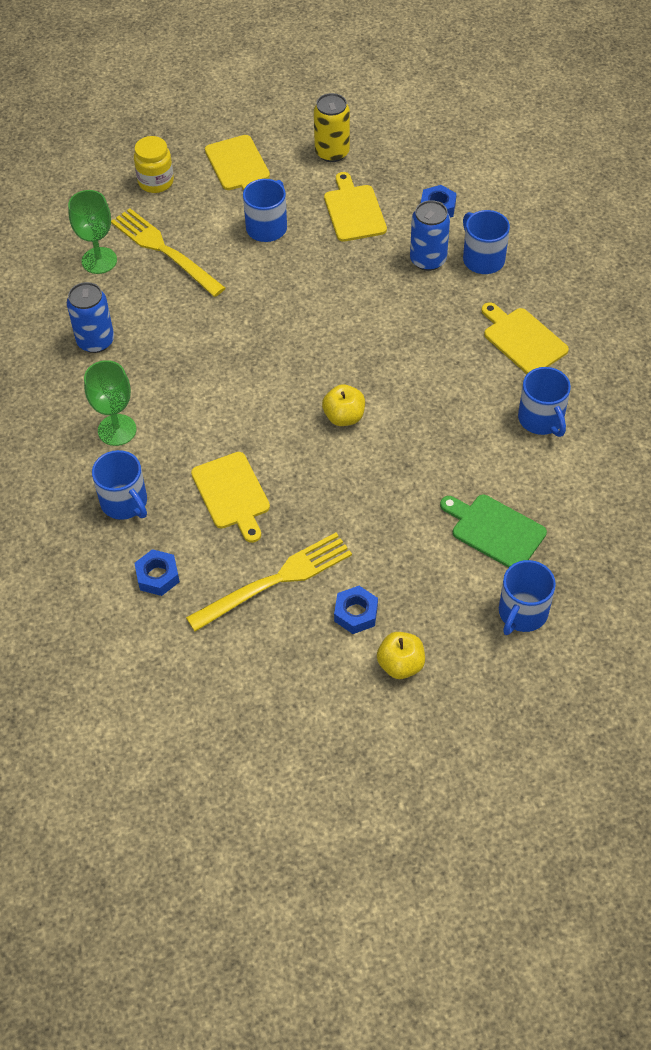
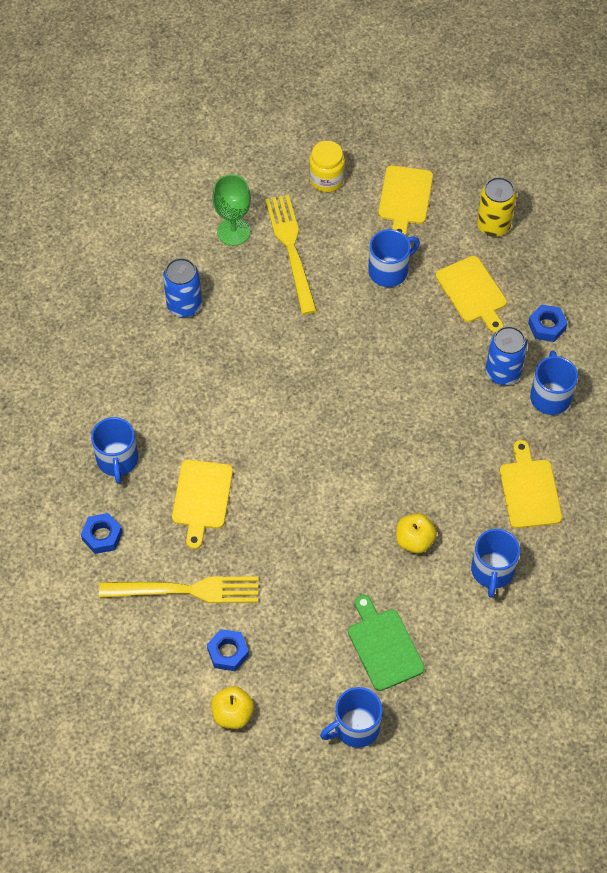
camera: 30 degrees right, 5 degrees up
green goblet [84,360,137,446] -> none
yellow apple [322,384,365,426] -> yellow apple moved to [396,513,437,553]
yellow cutting board [324,172,387,242] -> yellow cutting board turned 135 degrees clockwise [436,256,507,333]

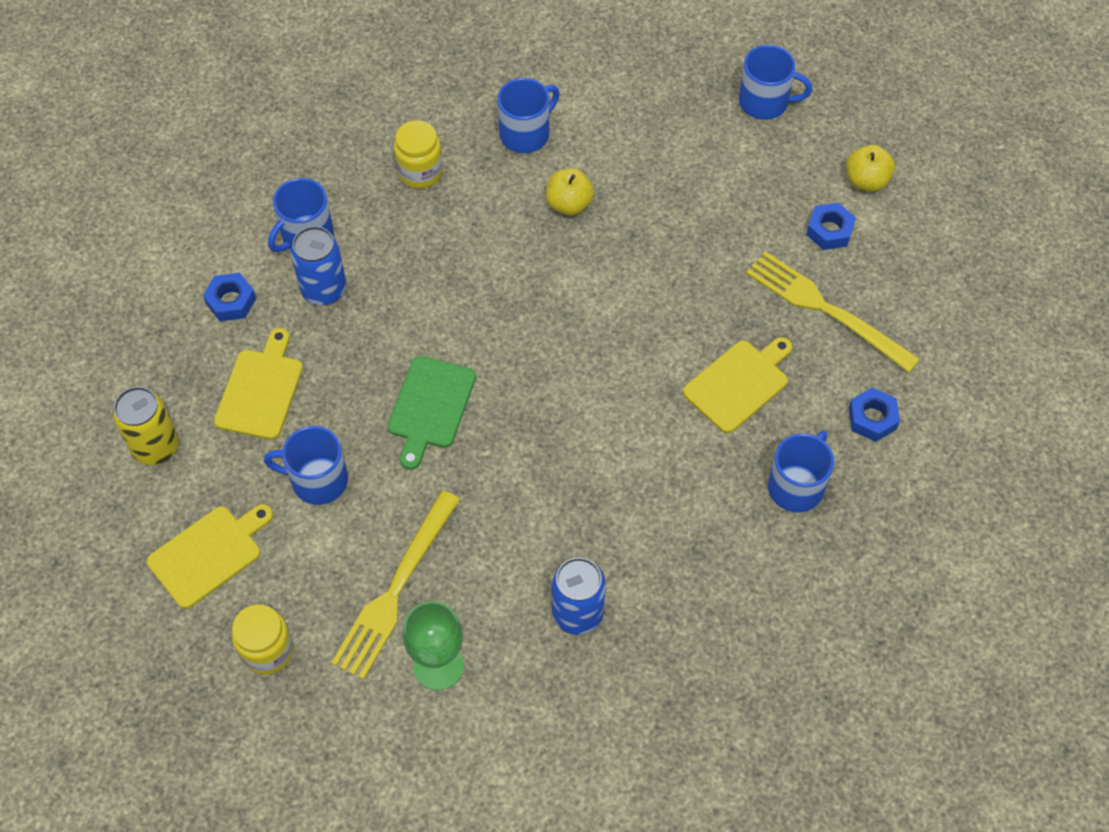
camera: 140 degrees left, 0 degrees up
green cutting board [348,595,425,691] -> green cutting board moved to [387,356,476,470]
yellow cutting board [500,440,562,528] -> yellow jar [394,120,443,189]

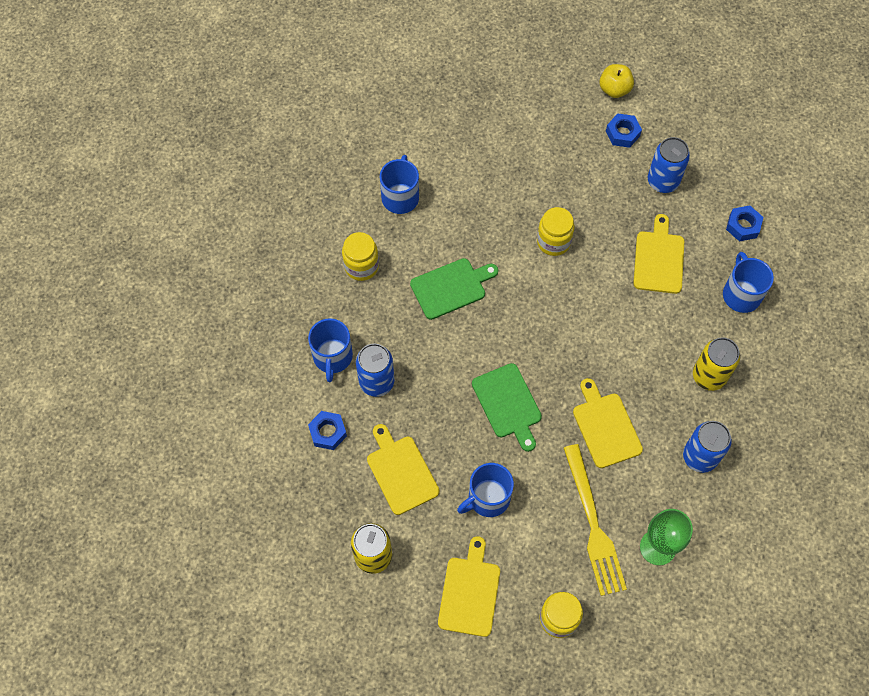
camera: 40 degrees left, 5 degrees up
yellow apple [546,168,594,216] -> none
blue mug [739,45,812,120] -> none
yellow fork [746,251,920,372] -> blue can [648,137,690,193]
none -> green cutting board [410,258,498,320]
none -> yellow jar [537,207,575,256]
none -> yellow cutting board [573,378,643,468]
none -> yellow can [693,337,740,391]

